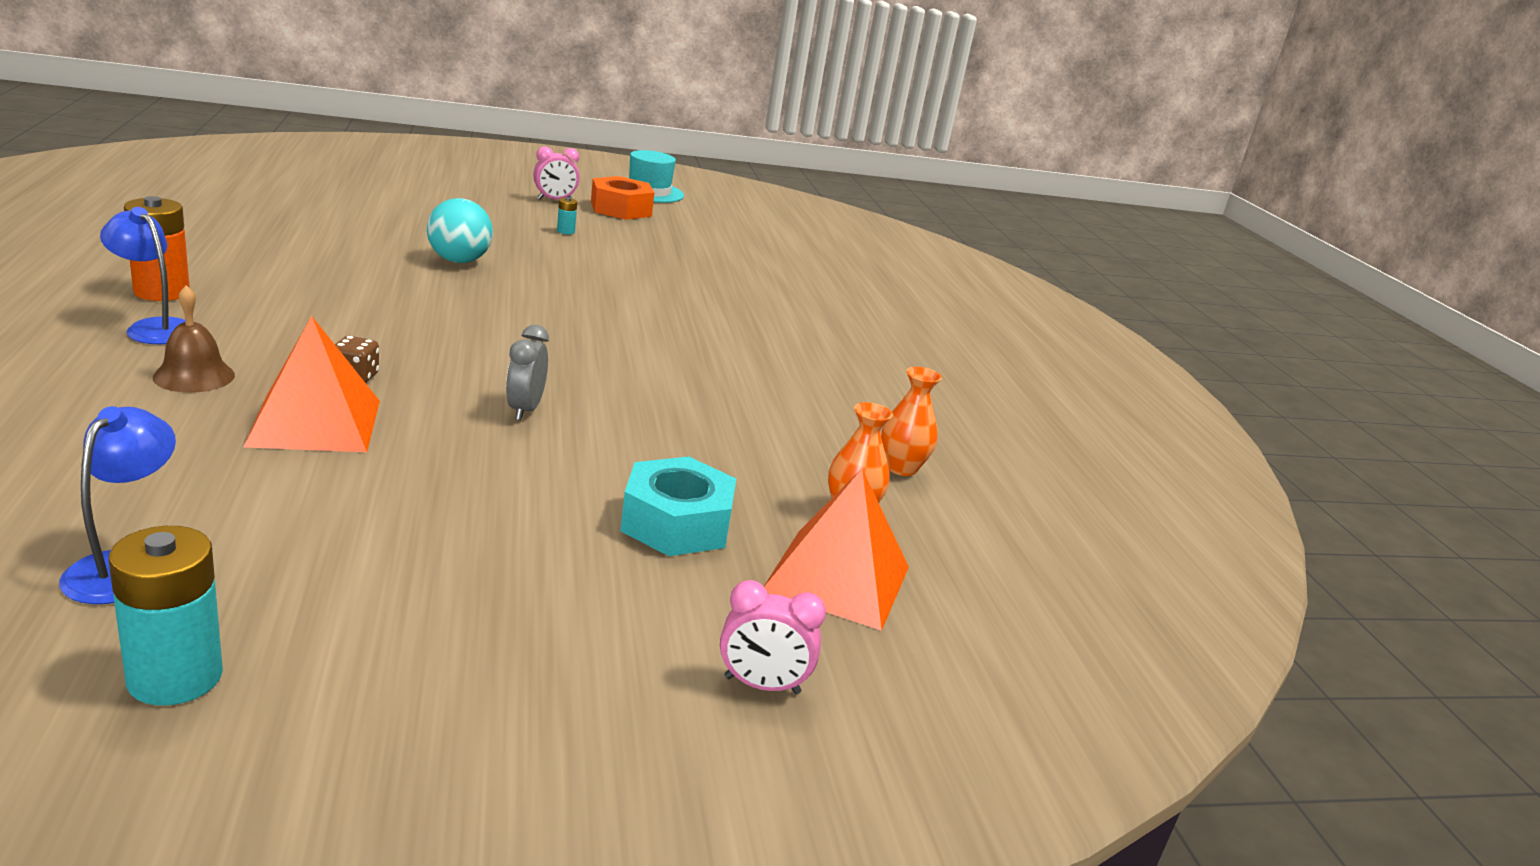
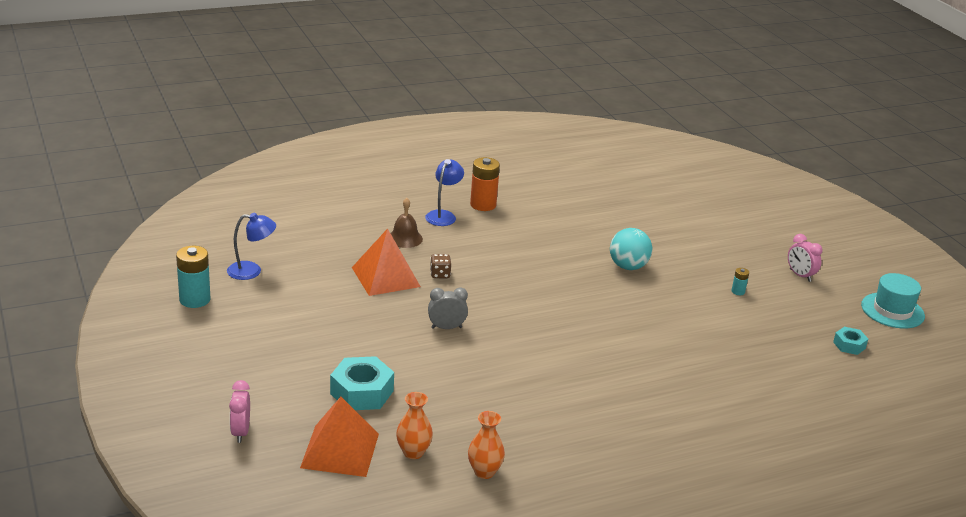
camera: 80 degrees right, 5 degrees up
orange nut [591,176,654,220] -> none
none -> turquoise nut [833,327,868,355]

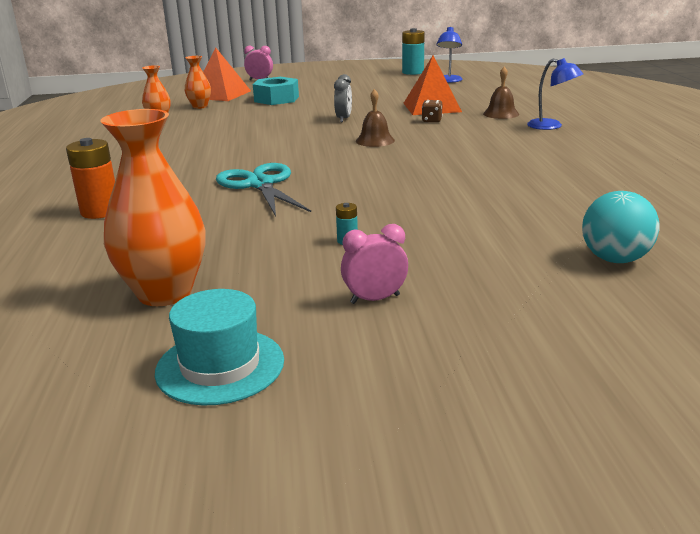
camera: 110 degrees right, 5 degrees down
orange battery [470,157,500,211] -> orange battery moved to [66,138,115,219]
turquoise ball [610,228,652,270] -> turquoise ball moved to [582,191,660,263]
turquoise nut [833,327,868,355] -> orange vase [100,109,205,306]
none -> turquoise scissors [216,163,311,216]
none -> brown bell [356,89,395,147]

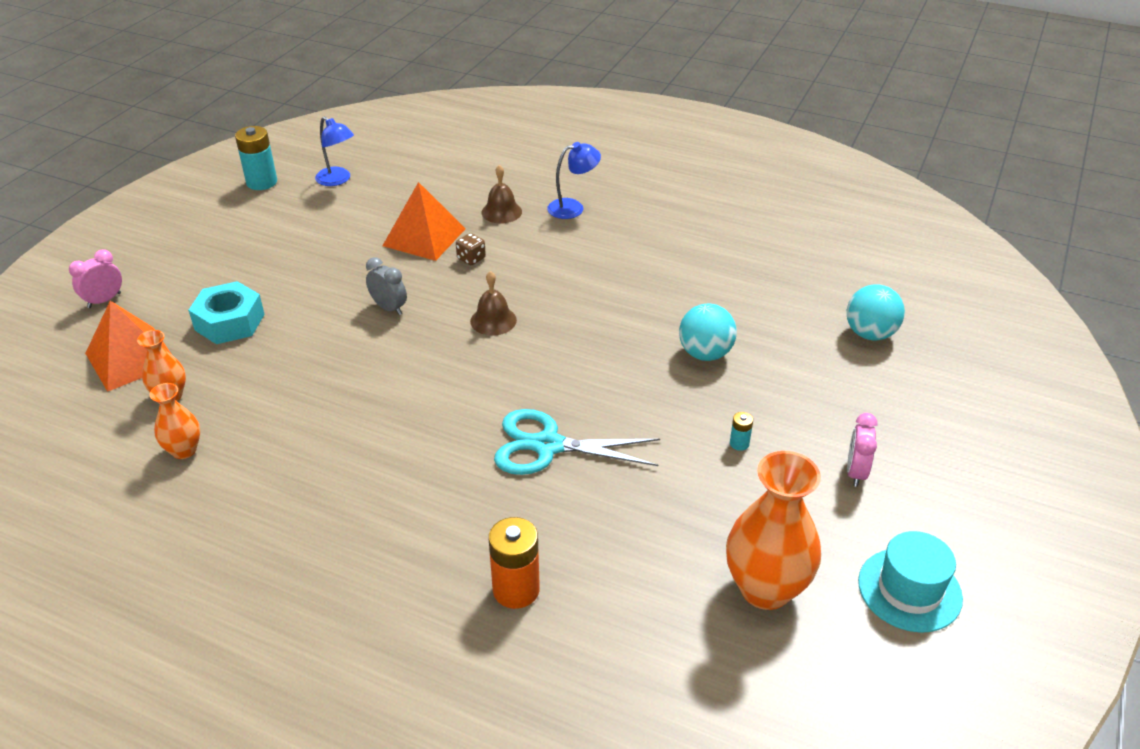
camera: 60 degrees left, 15 degrees up
none -> turquoise ball [679,304,737,361]

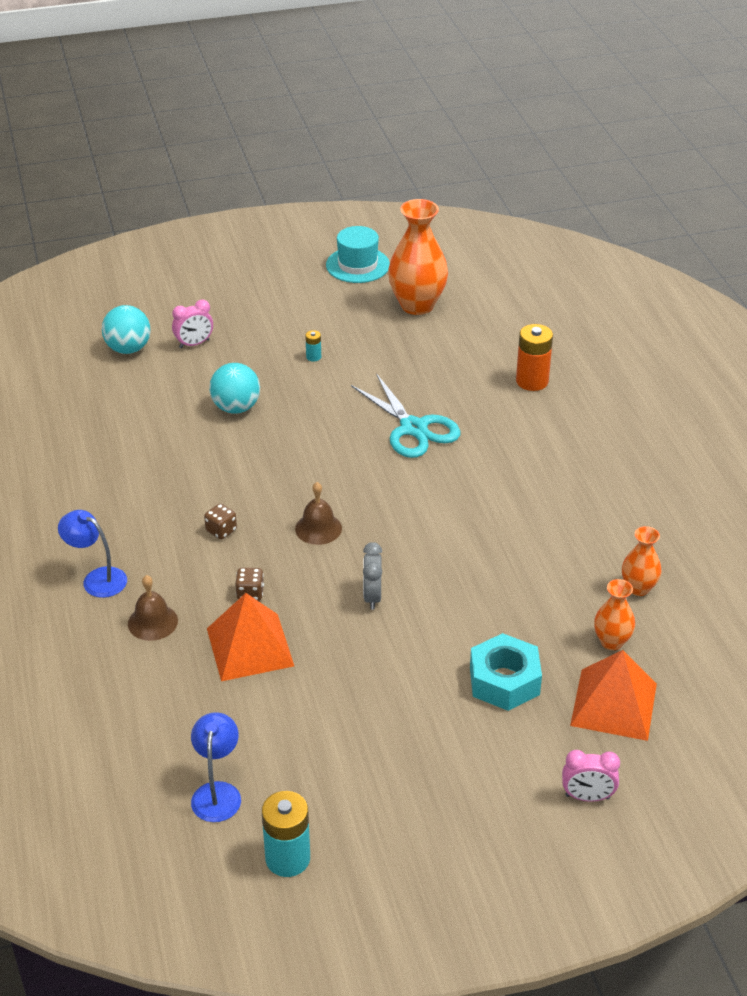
camera: 130 degrees left, 0 degrees up
pink clock [847,413,878,487] -> pink clock moved to [172,300,213,348]
none -> brown dice [204,504,237,539]

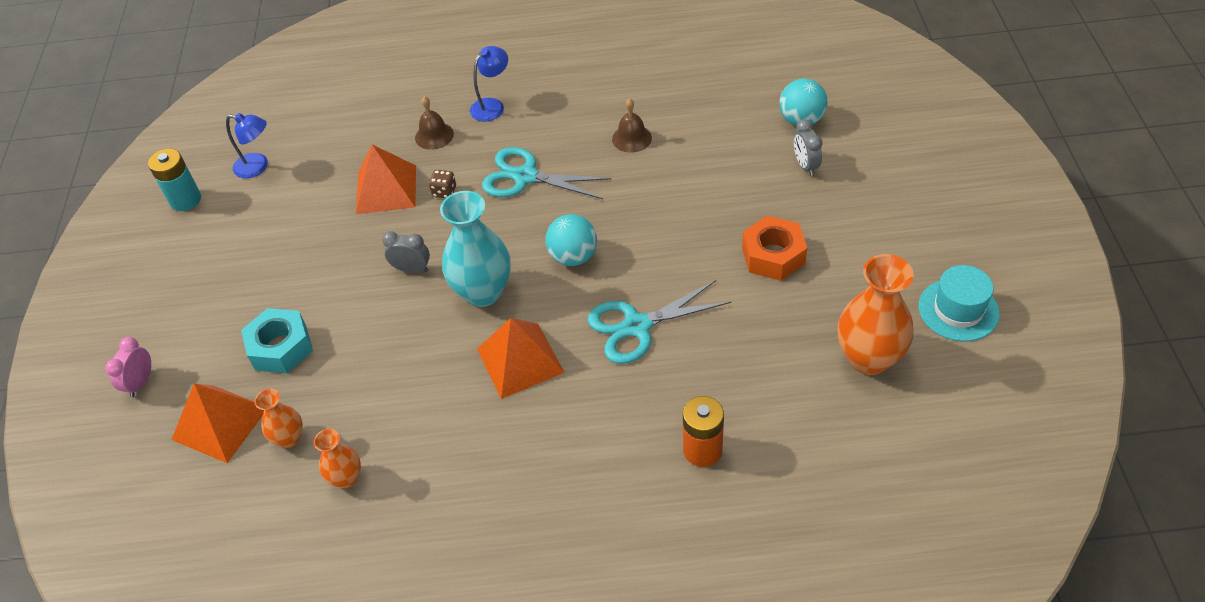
camera: 105 degrees right, 10 degrees up
pink clock [172,300,213,348] -> grey clock [794,119,823,176]
brown dice [204,504,237,539] -> turquoise scissors [482,147,612,199]
turquoise ball [209,363,260,414] -> turquoise ball moved to [546,214,597,266]
brown bell [295,482,342,545] -> brown bell moved to [612,98,652,153]
turquoise battery [305,330,321,362] -> orange nut [742,216,807,281]
none -> turquoise vase [440,191,511,307]
none -> orange pyramid [477,318,565,399]

